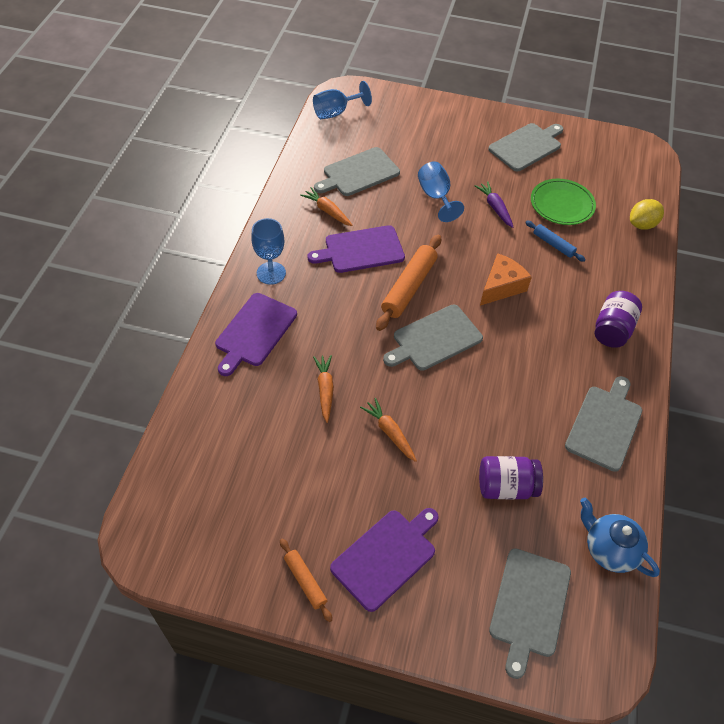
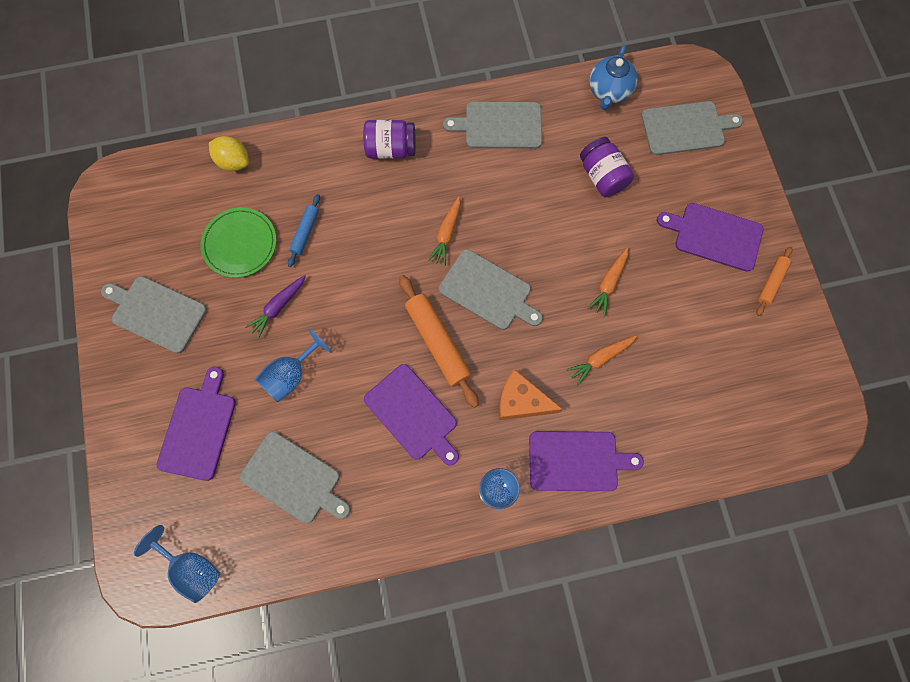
camera: 115 degrees left, 20 degrees up
orange carrot [300,187,353,226] -> orange carrot moved to [428,196,461,266]
orange rolling pin [376,235,441,331] -> orange rolling pin turned 60 degrees clockwise [399,275,479,408]
orange cheese [480,253,532,306] -> orange cheese moved to [499,369,563,420]
none -> purple cutting board [157,366,236,481]

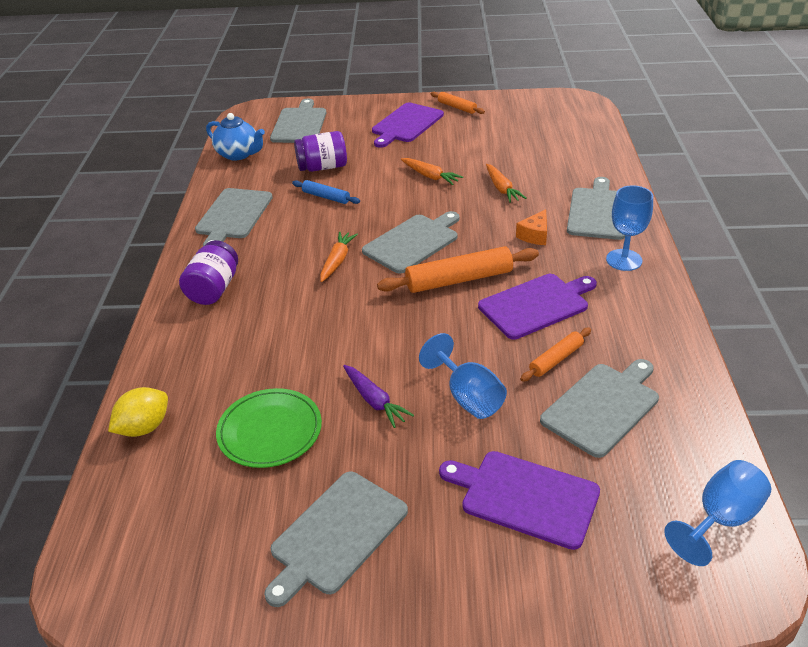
camera: 75 degrees left, 35 degrees down
blue rolling pin [288,194,320,267] -> blue rolling pin moved to [292,180,360,204]
orange carrot [428,196,461,266] -> orange carrot turned 105 degrees counterclockwise [320,232,358,282]
orange cheese [499,369,563,420] -> orange cheese [516,209,547,245], size x0.65
purple cutting board [529,431,644,491] -> grey cutting board [567,177,625,240]
none -> orange rolling pin [520,328,591,382]

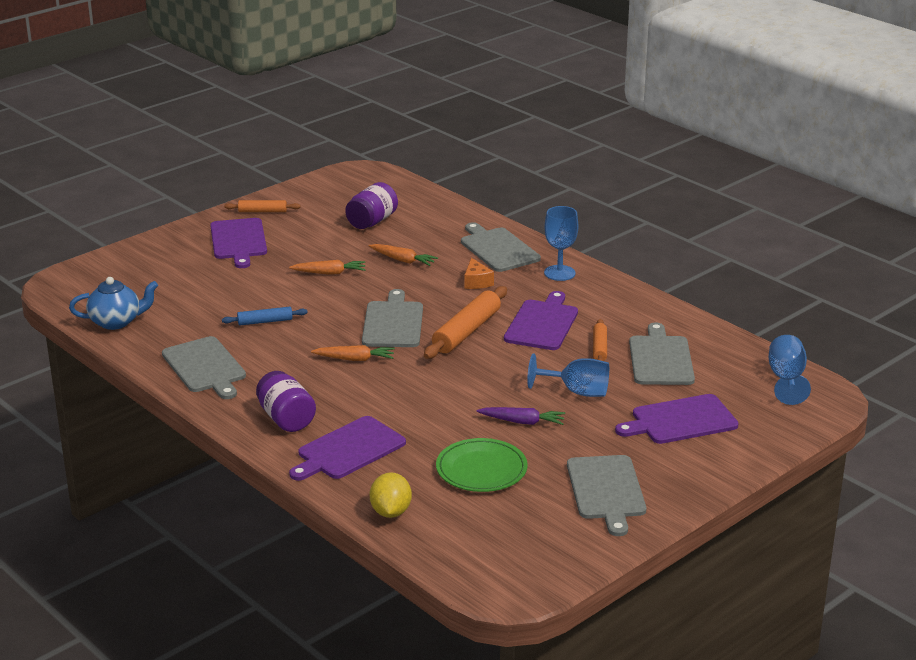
camera: 45 degrees left, 10 degrees down
grey cutting board [270,98,326,143] -> none
purple jar [294,131,347,172] -> purple jar moved to [345,182,398,229]
orange carrot [320,232,358,282] -> orange carrot turned 120 degrees clockwise [311,345,395,361]
none -> purple cutting board [289,416,406,481]

